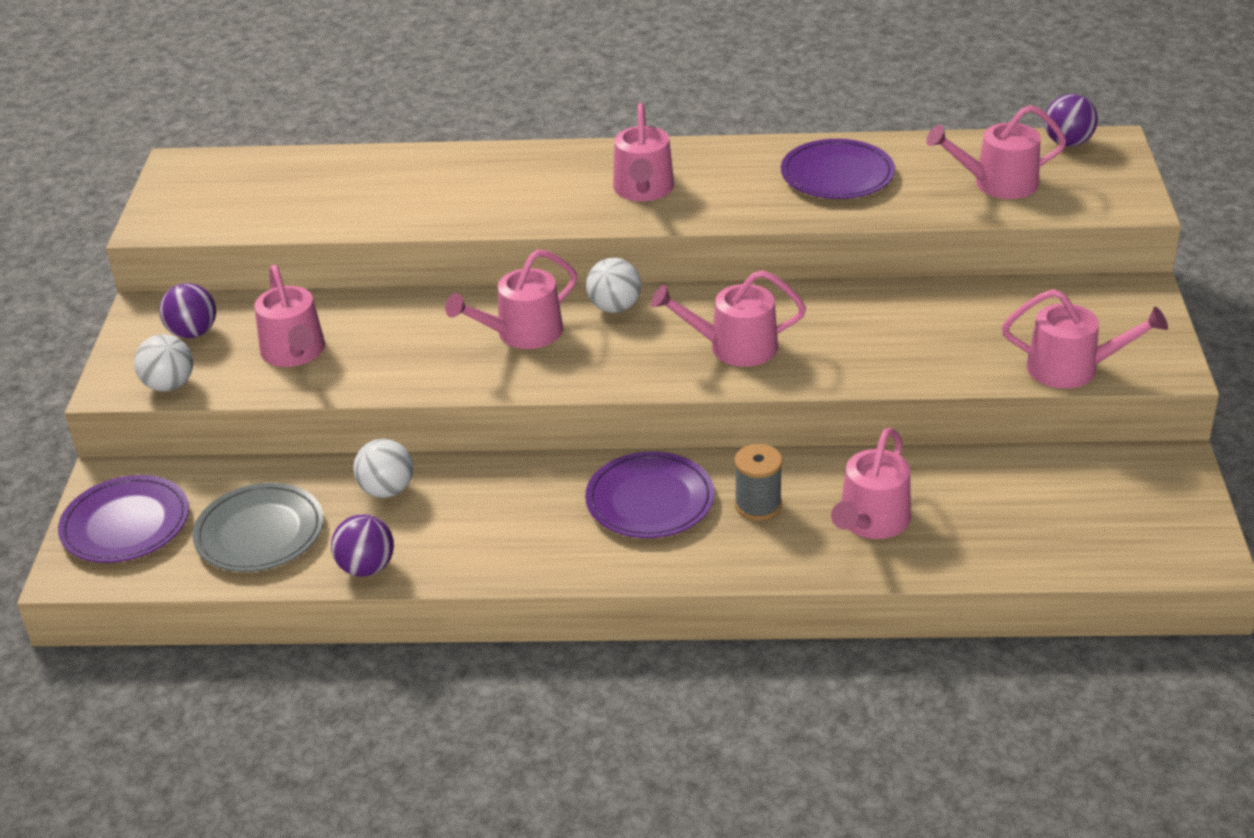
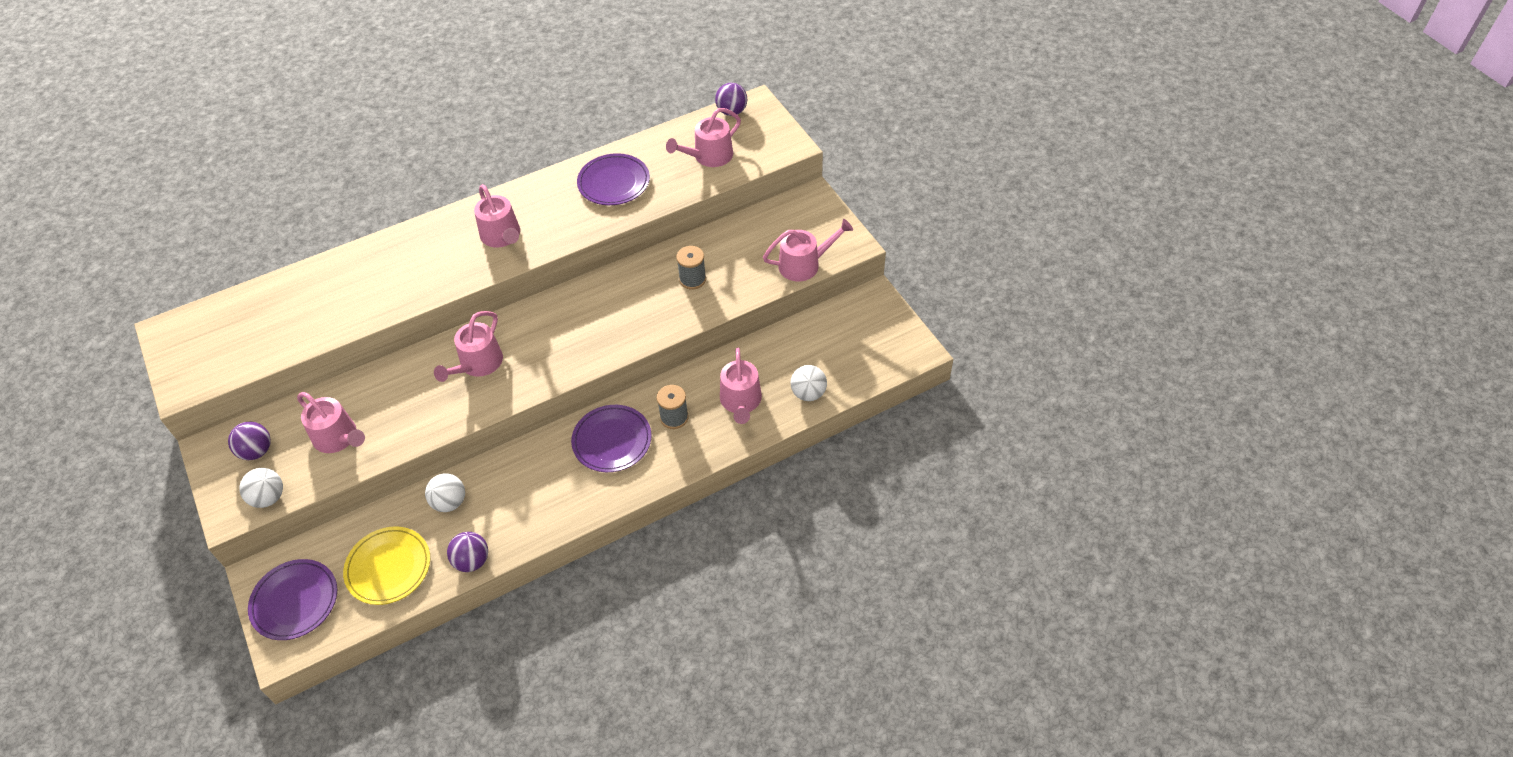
camera: 30 degrees left, 15 degrees up
grey plate [192,483,324,572] -> yellow plate [343,526,430,605]
white ball [586,258,641,313] -> white ball moved to [790,365,827,401]
pink watering can [651,270,806,367] -> none
none -> grey spool [676,246,706,290]

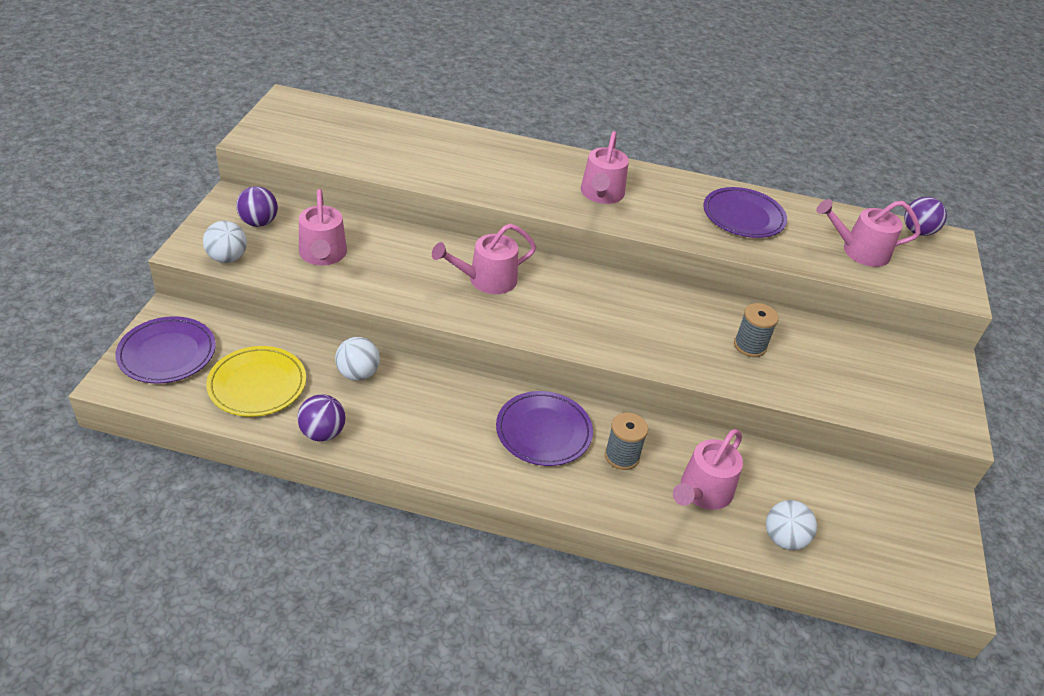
camera: 35 degrees right, 10 degrees down
pink watering can [763,219,853,281] -> none

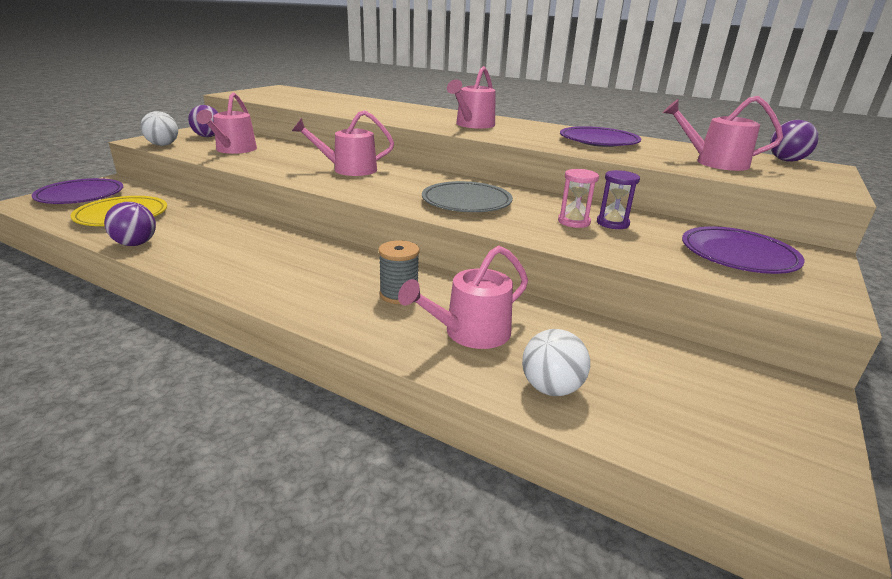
camera: 20 degrees right, 15 degrees down
white ball [335,337,380,381] -> none
purple plate [496,391,593,466] -> purple plate moved to [682,226,805,274]
grey spool [734,303,779,357] -> pink hourglass [558,169,599,228]
none -> grey plate [422,181,513,212]
none -> purple hourglass [597,170,640,229]

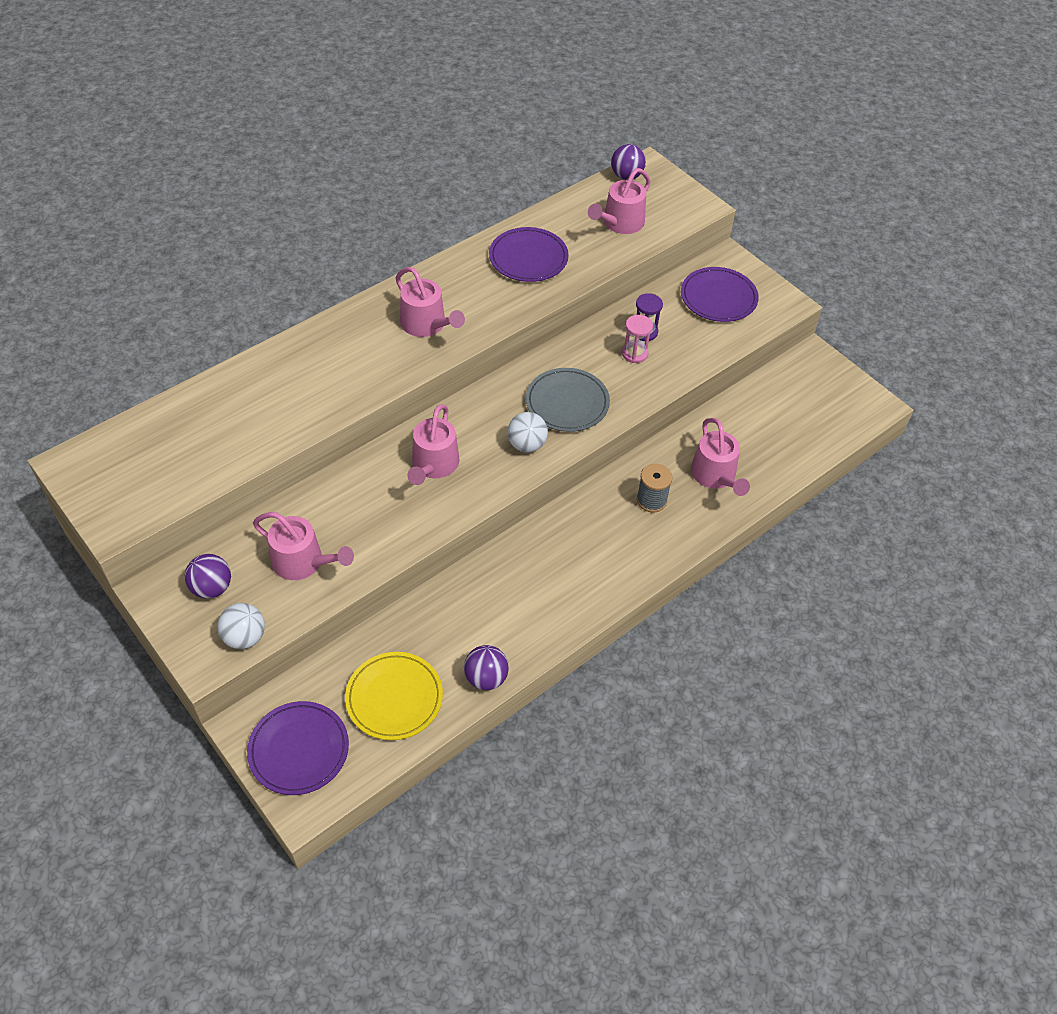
camera: 70 degrees left, 25 degrees up
white ball [522,329,590,396] -> white ball moved to [507,412,548,452]

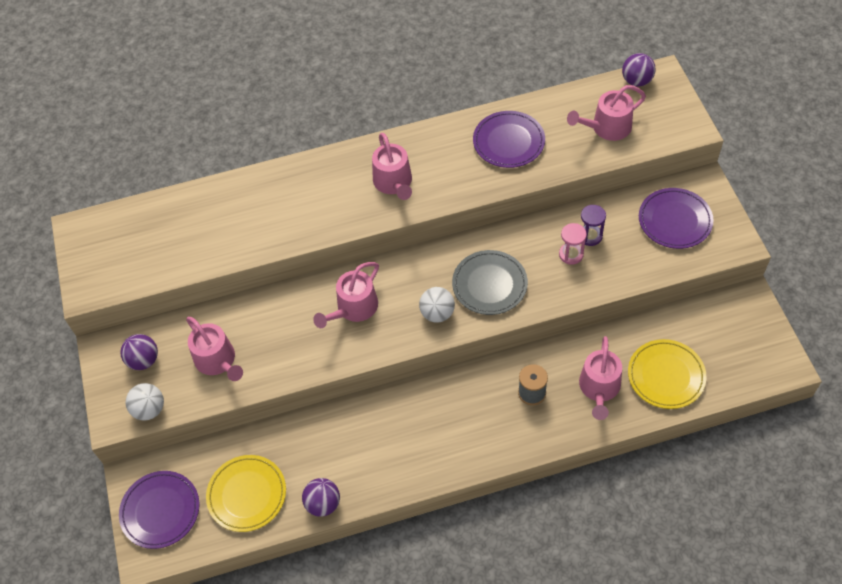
camera: 30 degrees right, 5 degrees up
none -> yellow plate [628,339,706,409]

